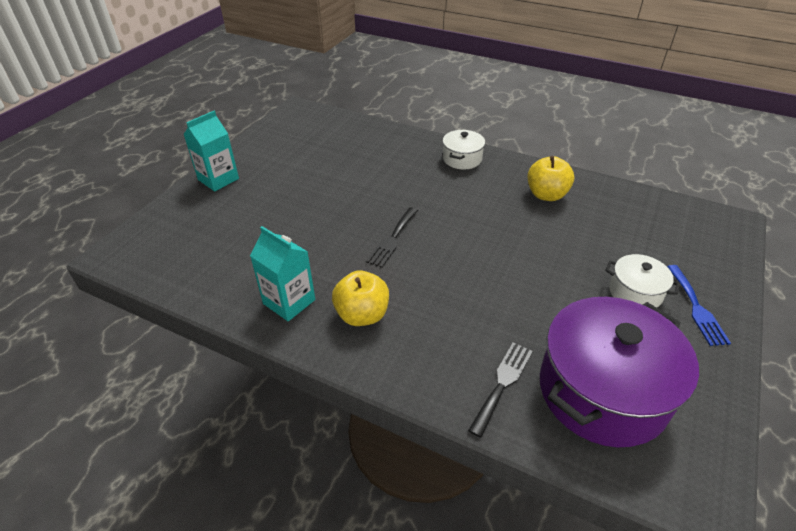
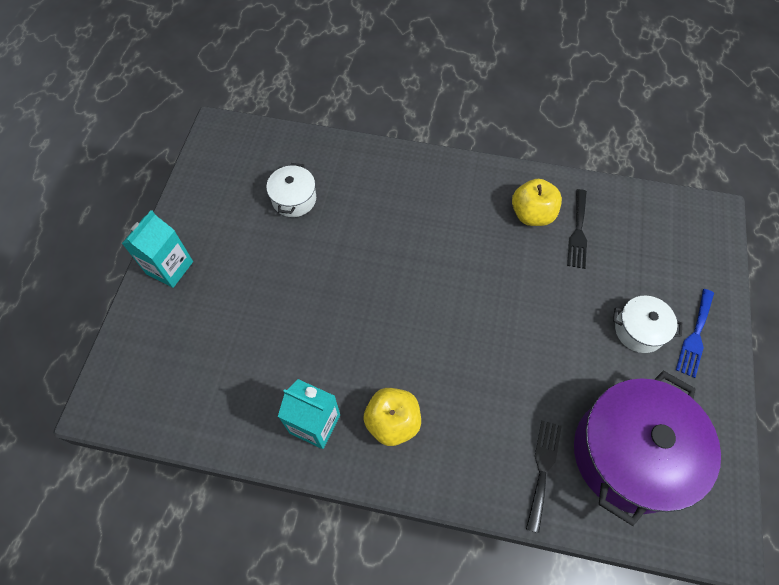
camera: 15 degrees left, 20 degrees up
black fork [366,207,418,268] -> black fork moved to [567,189,587,269]
white pot [443,130,485,169] -> white pot moved to [266,163,316,217]
blue fork [667,265,731,346] -> blue fork turned 45 degrees clockwise [676,289,714,378]

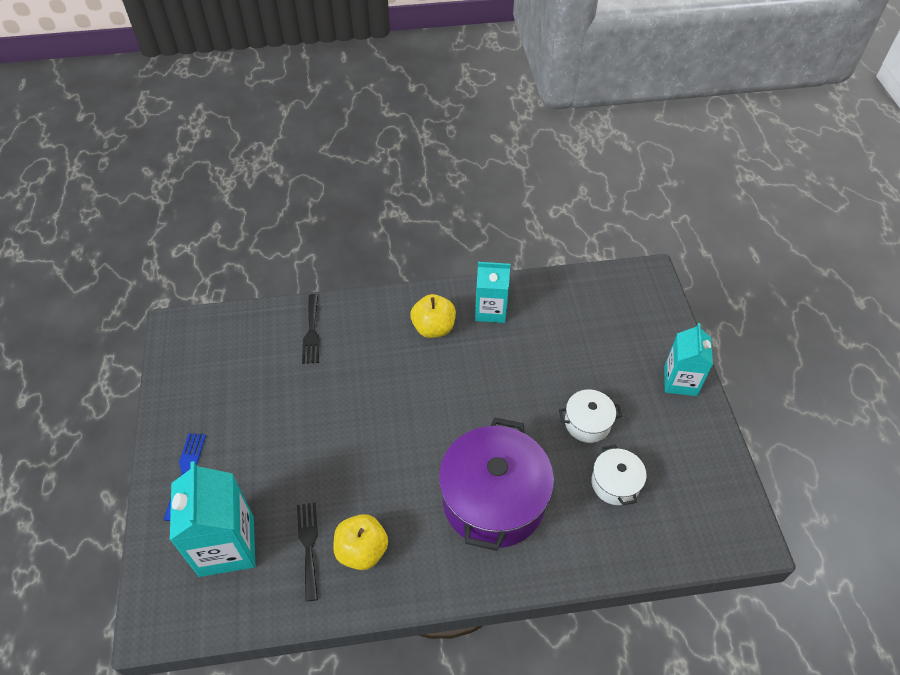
camera: 160 degrees right, 10 degrees down
purple pot [574,371,721,526] -> purple pot moved to [439,418,554,551]
white pot [613,296,682,353] -> white pot moved to [559,390,622,443]
none -> turquoise carton [170,461,255,577]

